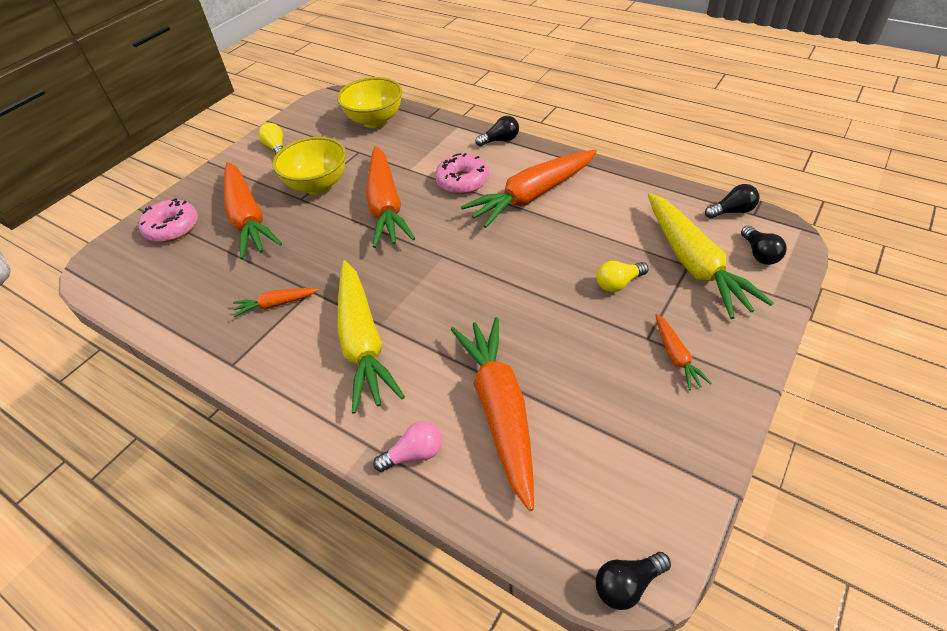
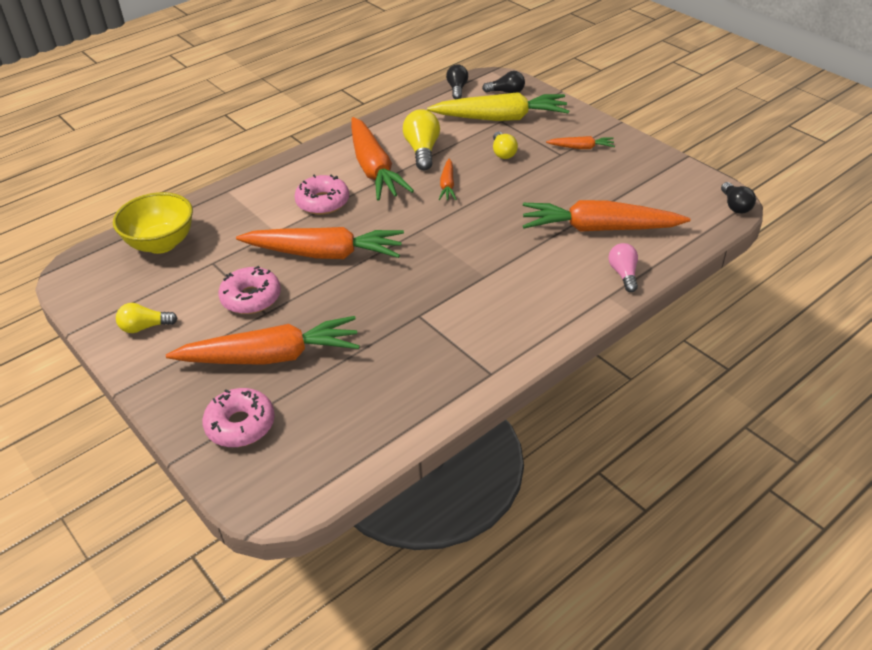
camera: 75 degrees left, 5 degrees down
orange carrot [233,288,319,317] -> orange carrot moved to [438,159,456,200]
yellow bowl [272,137,346,194] -> pink donut [218,266,281,314]
yellow carrot [337,260,405,414] -> none
black light bulb [475,116,519,146] -> none
none -> yellow light bulb [403,109,440,170]

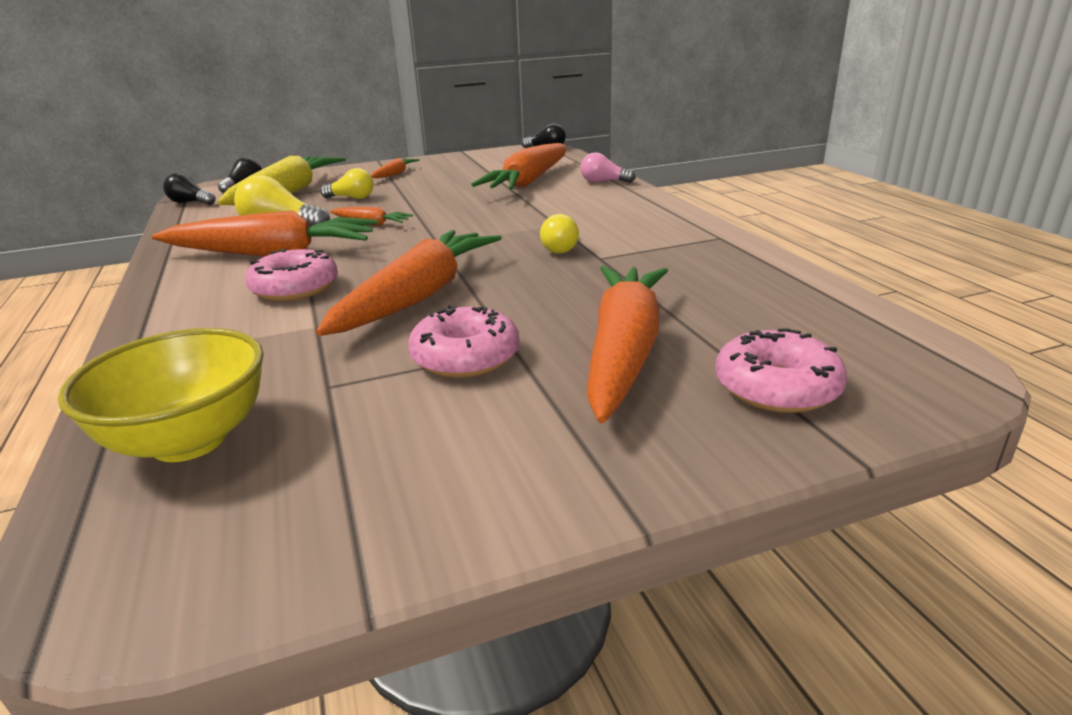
camera: 70 degrees left, 15 degrees down
yellow light bulb [116,303,178,333] -> yellow light bulb moved to [540,214,579,254]

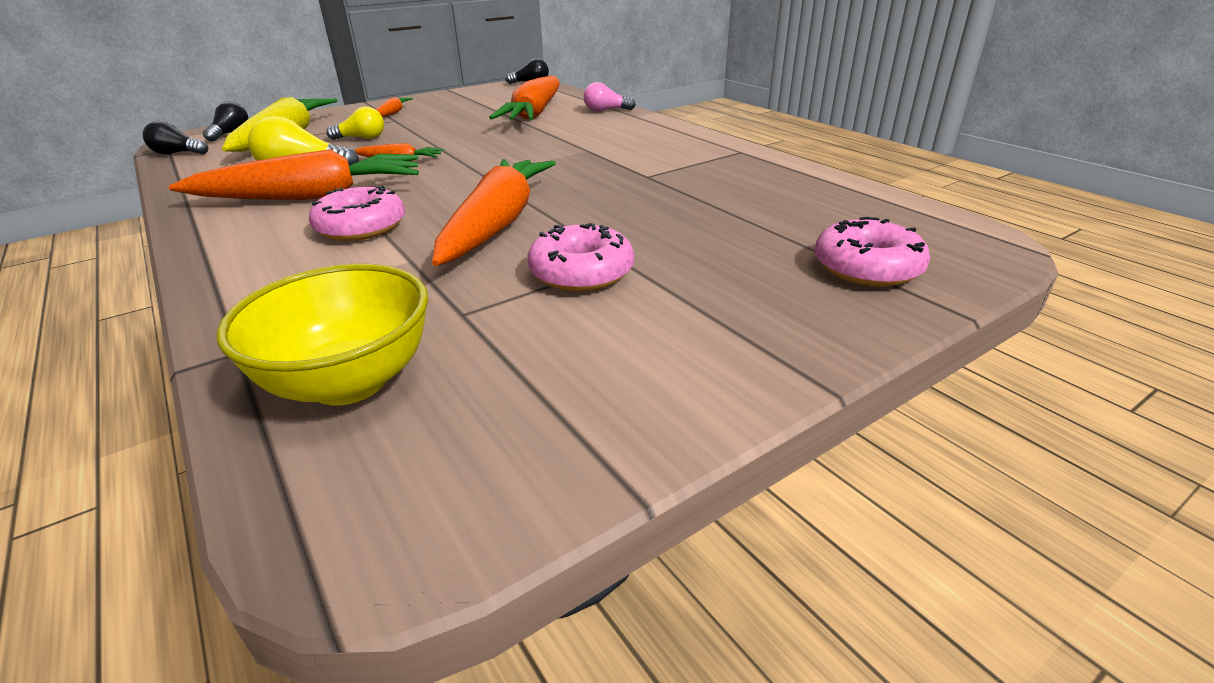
camera: 15 degrees left, 5 degrees up
yellow light bulb [540,214,579,254] -> none
orange carrot [587,266,668,423] -> none

